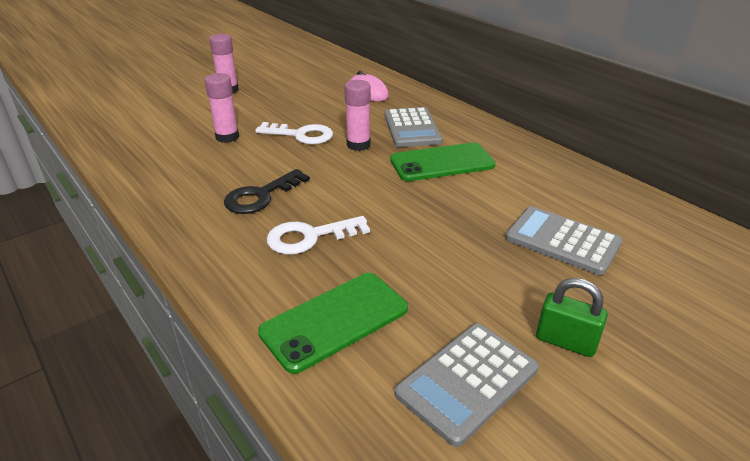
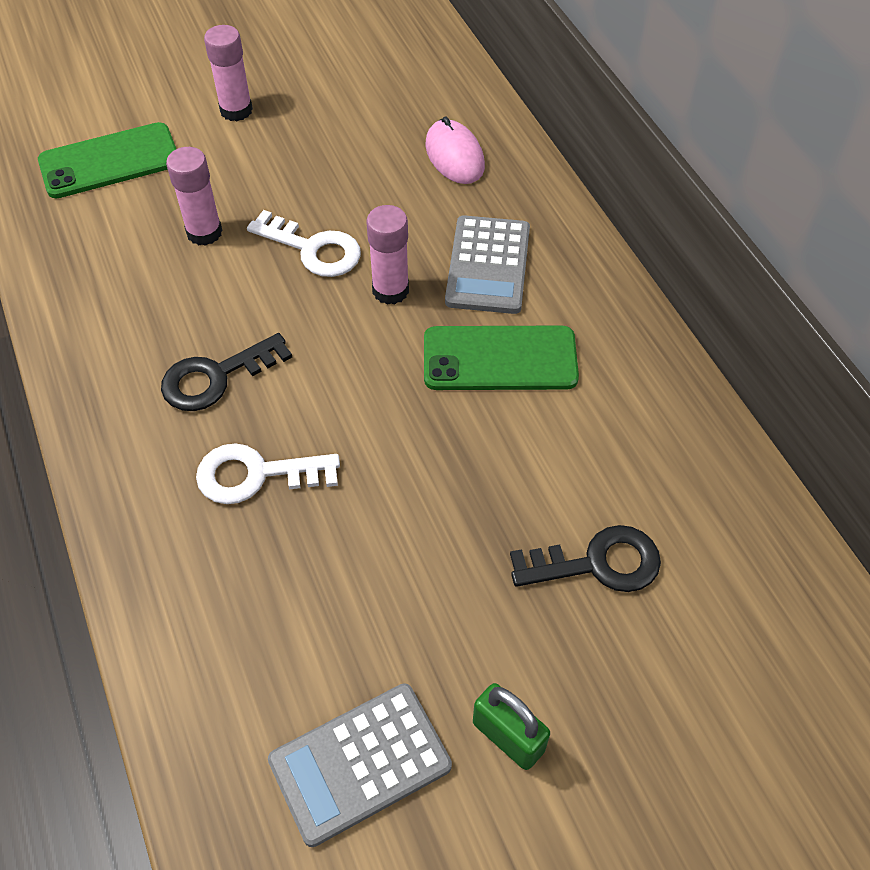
camera: 15 degrees right, 20 degrees up
green phone [258,273,408,374] -> green phone moved to [38,122,176,198]
grey calculator [505,206,623,275] -> black key [510,525,661,592]

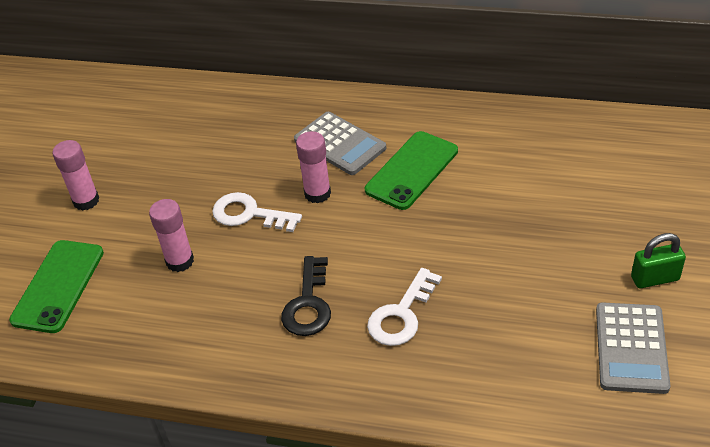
camera: 50 degrees left, 10 degrees down
white key [247,210,361,277] -> white key turned 135 degrees counterclockwise [212,192,302,232]
pink mouse [425,117,485,184] -> none
black key [510,525,661,592] -> none

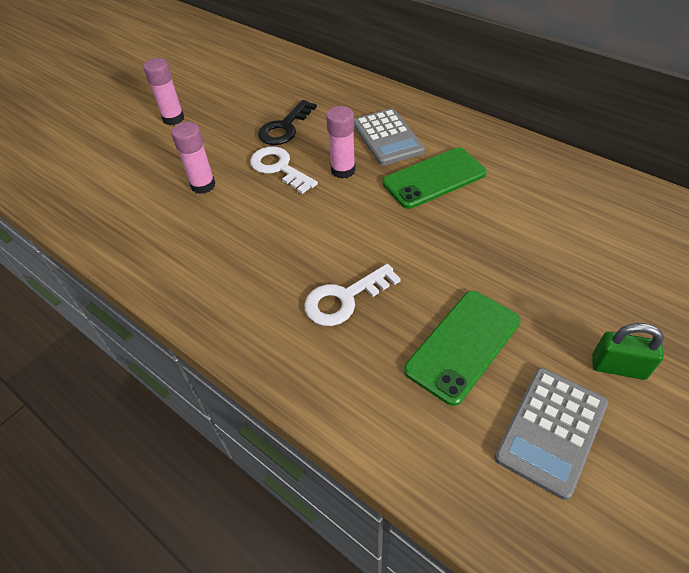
camera: 25 degrees right, 5 degrees up
green phone [9,240,104,333] -> green phone moved to [404,291,521,406]
black key [281,256,331,336] -> black key moved to [258,100,317,145]

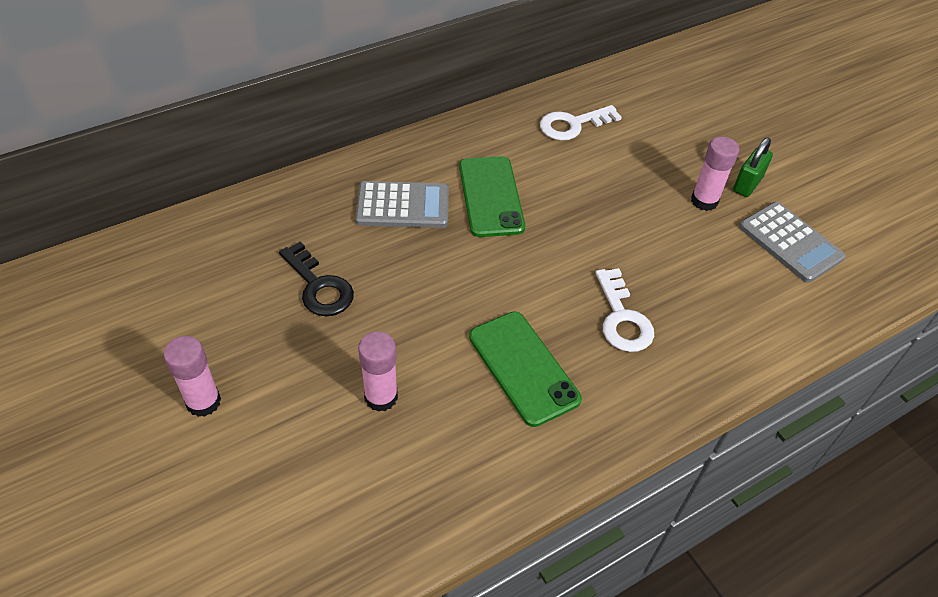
camera: 75 degrees left, 0 degrees up
white key [250,146,318,194] -> white key moved to [540,105,622,141]
pink glue stick [326,106,356,179] -> pink glue stick moved to [691,137,740,211]
green phone [404,291,521,406] -> green phone moved to [469,312,582,427]

